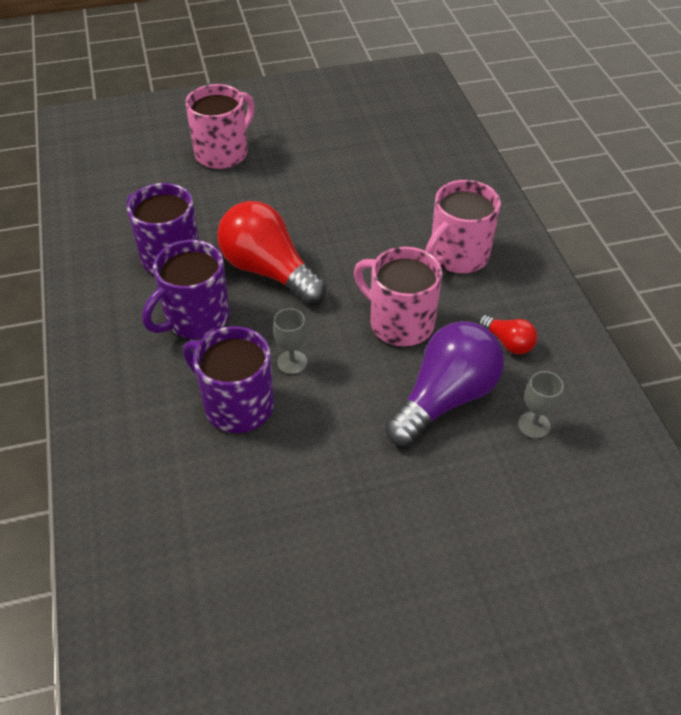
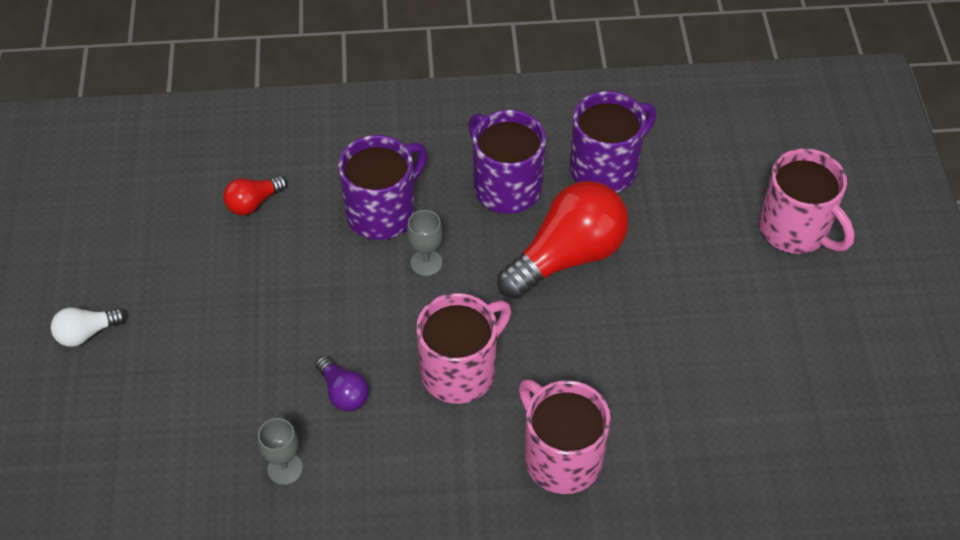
camera: 100 degrees right, 5 degrees up
purple light bulb [385,321,504,446] -> purple light bulb [315,356,369,411], size x0.47
red light bulb [478,315,537,354] -> red light bulb moved to [223,176,287,215]
none -> white light bulb [51,307,126,347]

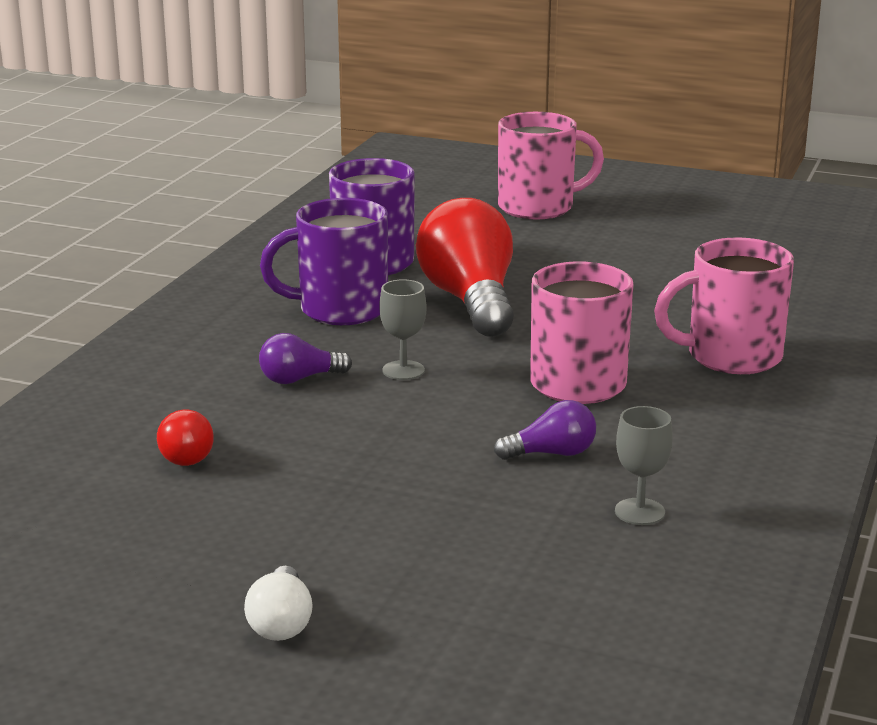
camera: 65 degrees left, 30 degrees down
purple mug [338,135,427,240] -> purple light bulb [259,333,352,384]

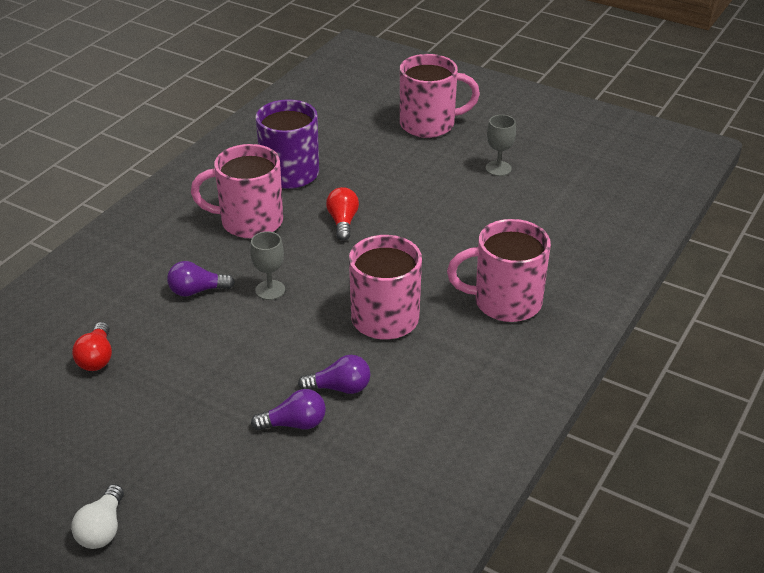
camera: 10 degrees right, 15 degrees up
purple mug [260,198,388,325] -> pink mug [191,144,283,238]
red light bulb [416,198,514,337] -> red light bulb [326,187,359,241], size x0.47
grey goblet [615,406,673,525] -> grey goblet moved to [486,115,516,176]
none -> purple light bulb [251,389,326,431]

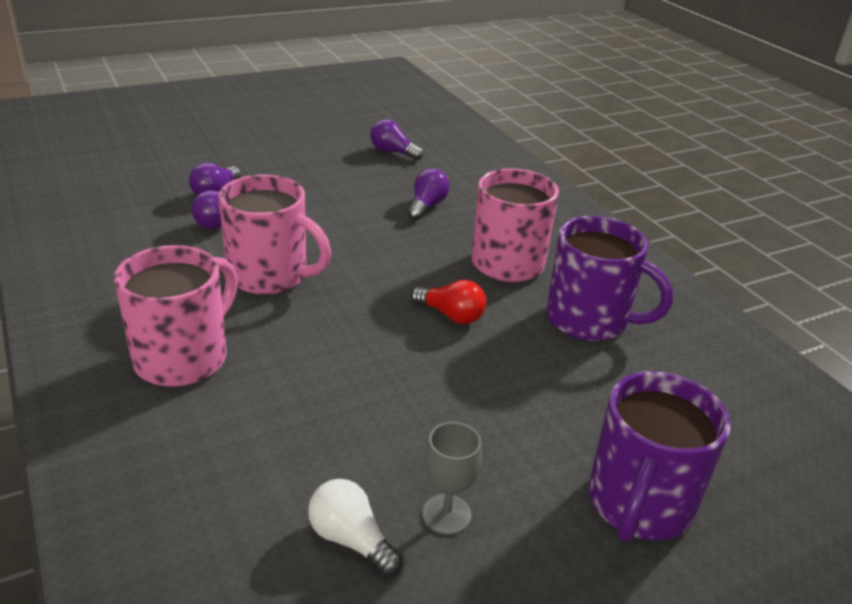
camera: 120 degrees right, 5 degrees down
white light bulb [71,484,124,549] -> white light bulb moved to [308,479,403,576]
red light bulb [72,322,112,371] -> purple light bulb [370,119,423,160]
grey goblet [250,231,285,300] -> none
pink mug [400,54,480,138] -> purple mug [589,371,731,542]

